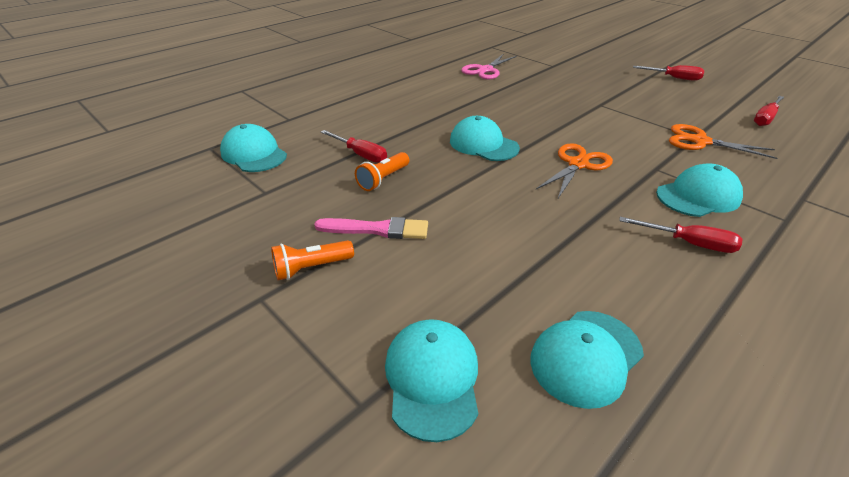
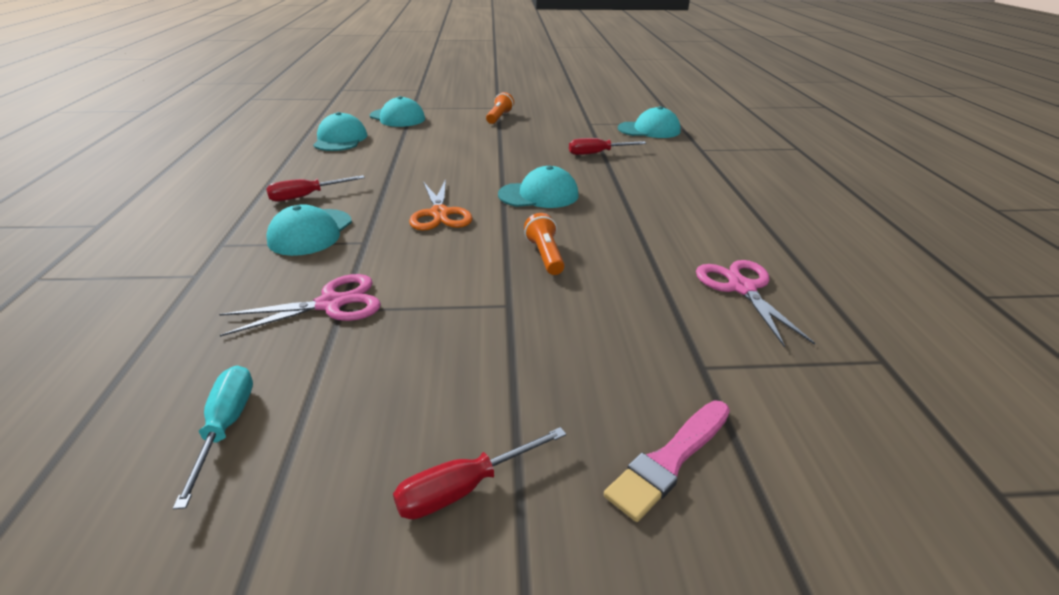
camera: 130 degrees right, 5 degrees down
pink brush [314,217,428,239] -> pink brush moved to [604,400,730,522]
orange flashlight [355,152,409,191] -> orange flashlight moved to [524,213,565,275]
orange scissors [669,124,777,159] -> pink scissors [219,274,381,337]
red screwdriver [754,96,784,126] -> turquoise screwdriver [173,366,253,509]

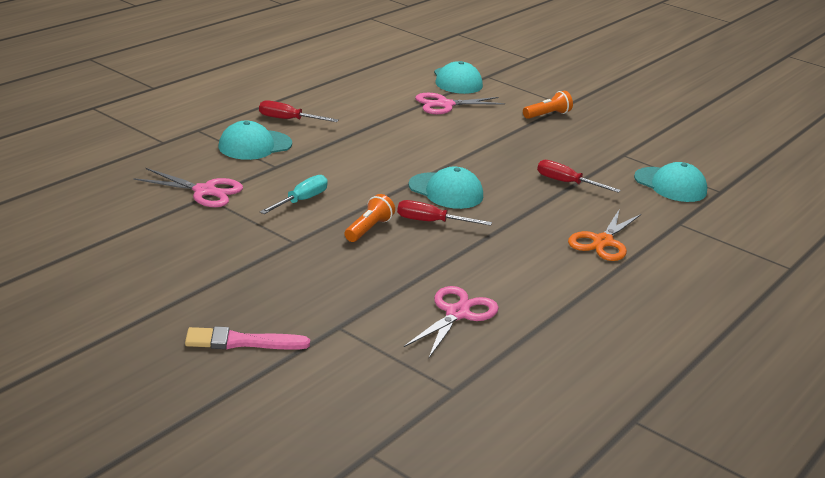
camera: 40 degrees right, 5 degrees down
turquoise screwdriver [173,366,253,509] -> turquoise screwdriver moved to [260,175,328,214]
turquoise cap [313,112,367,151] -> none
red screwdriver [393,427,566,519] -> red screwdriver moved to [397,200,492,226]
orange scissors [409,179,472,231] -> orange scissors moved to [568,210,641,261]
none -> pink scissors [415,93,505,114]

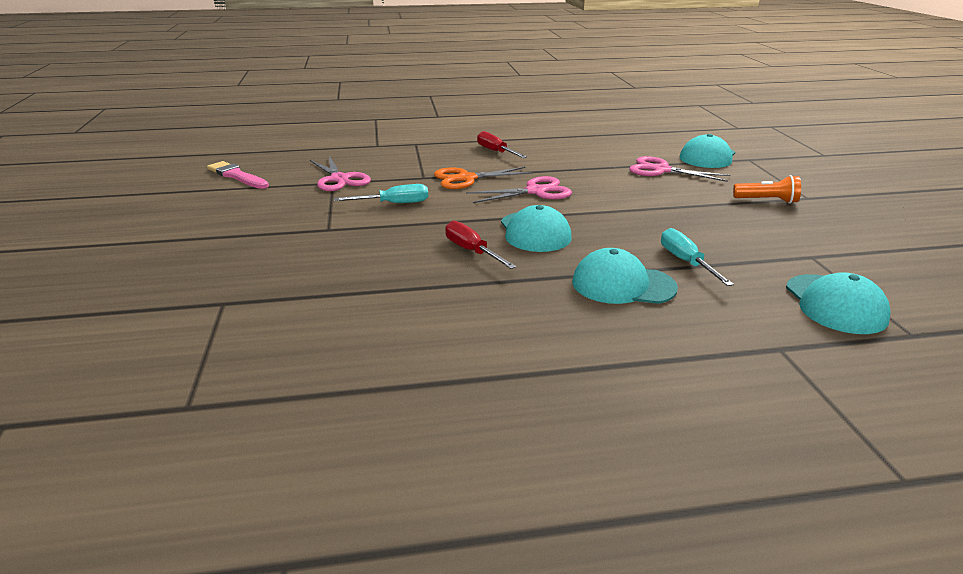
camera: 45 degrees right, 0 degrees up
pink brush [185,326,310,349] -> pink brush moved to [207,161,269,189]
turquoise cap [219,121,292,160] -> turquoise cap moved to [572,248,678,304]
orange flashlight [345,194,395,242] -> none
pink scissors [404,286,499,358] -> pink scissors moved to [466,176,572,203]
red screwdriver [537,160,621,193] -> turquoise screwdriver [661,228,734,286]
orange scissors [568,210,641,261] -> orange scissors moved to [434,167,533,189]

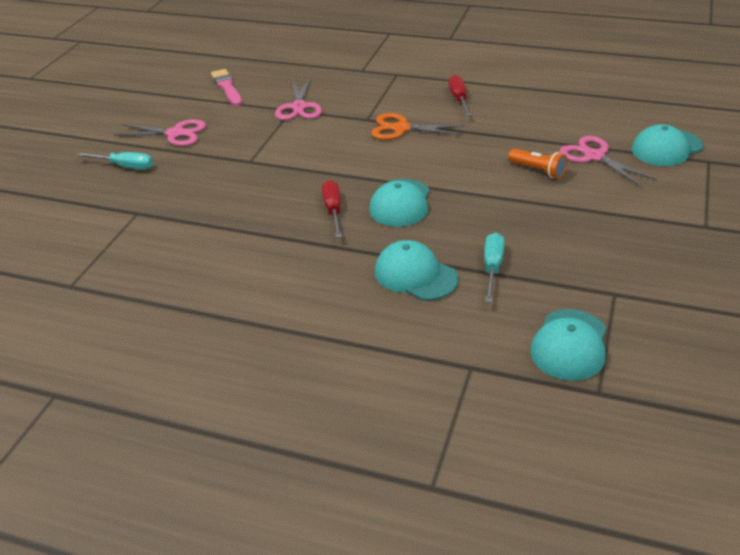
camera: 30 degrees right, 10 degrees up
turquoise screwdriver [334,184,428,203] -> turquoise screwdriver moved to [76,152,153,170]
pink scissors [466,176,572,203] -> pink scissors moved to [114,119,206,146]
orange flashlight [733,175,801,204] -> orange flashlight moved to [508,149,567,179]

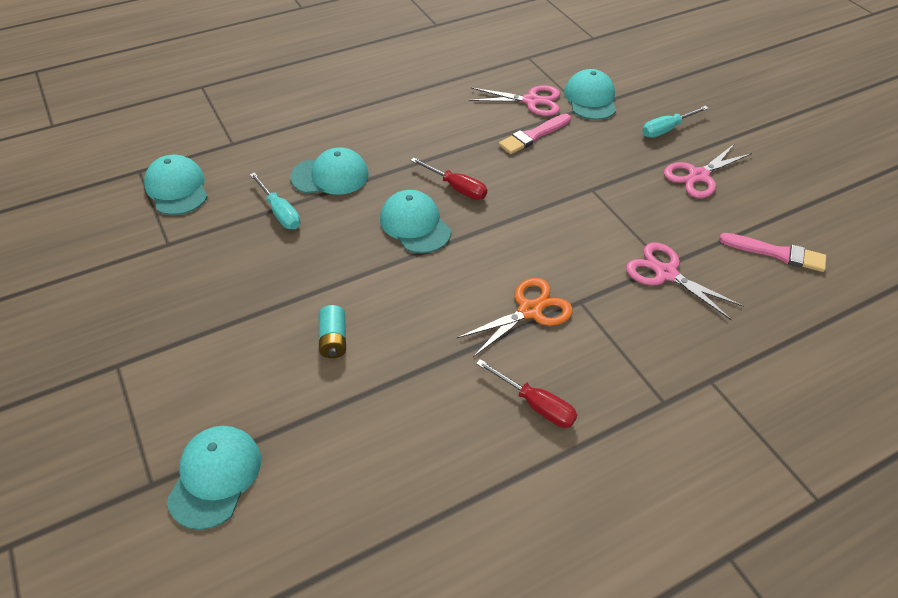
camera: 130 degrees right, 10 degrees up
orange flashlight [508,149,567,179] -> turquoise battery [319,305,346,358]
pink scissors [559,136,657,187] -> pink scissors moved to [469,85,560,116]
none -> pink brush [499,114,571,154]
none -> turquoise cap [564,69,616,120]

